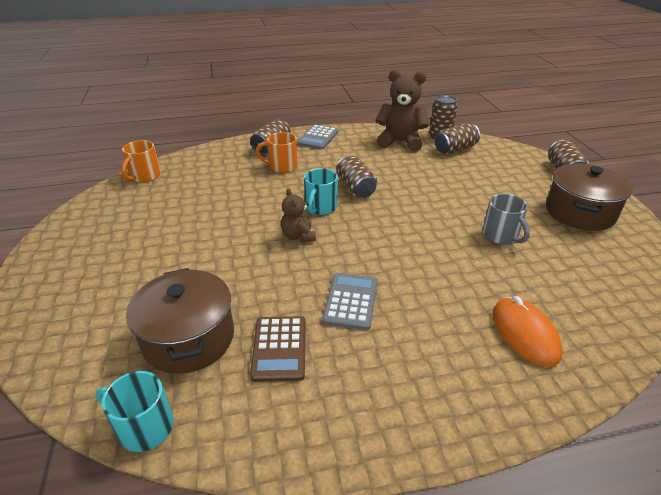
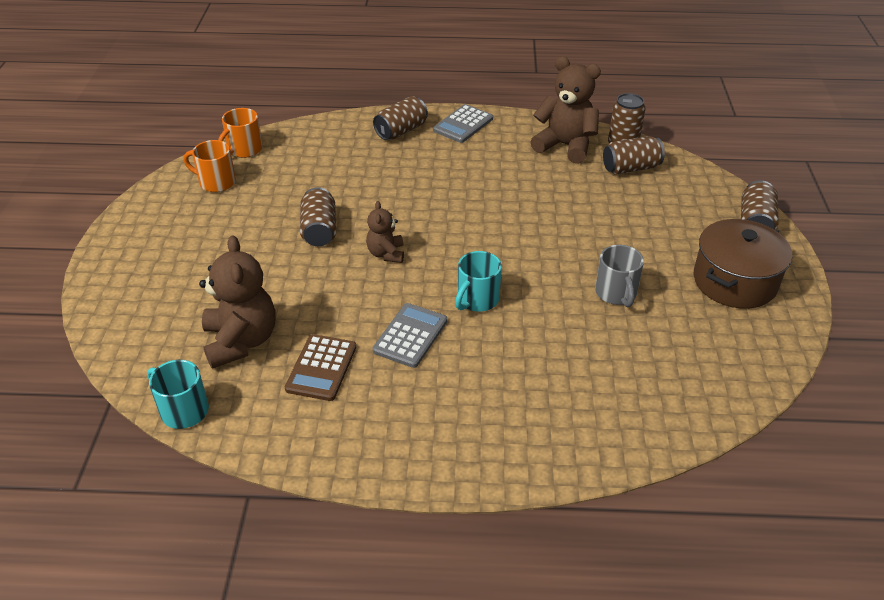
camera: 15 degrees right, 5 degrees up
brown pot [126,268,234,374] -> brown teddy bear [199,235,276,369]
orange mug [256,132,298,173] -> orange mug moved to [183,140,236,192]
turquoise mug [304,168,338,215] -> turquoise mug moved to [455,251,502,312]
brown can [337,155,377,198] -> brown can moved to [300,187,336,246]
orange mouse [492,296,563,367] -> none

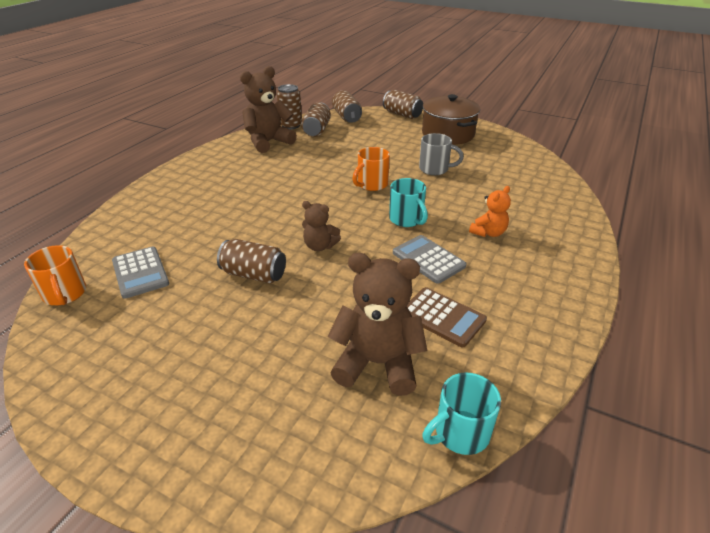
camera: 65 degrees left, 5 degrees down
orange mug [183,140,236,192] -> orange mug moved to [352,147,390,191]
brown can [373,96,428,140] -> brown can moved to [332,90,362,123]
grey calculator [433,104,493,143] -> grey calculator moved to [112,246,169,299]
none -> orange teddy bear [469,186,511,237]

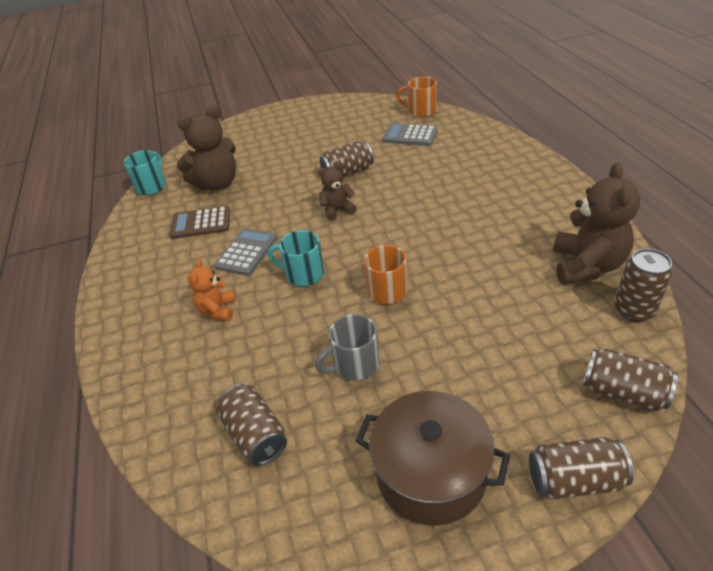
camera: 140 degrees right, 5 degrees up
brown can [301,102,331,137] -> brown can moved to [216,384,287,466]
grey calculator [393,235,467,284] -> grey calculator turned 75 degrees counterclockwise [214,228,277,276]

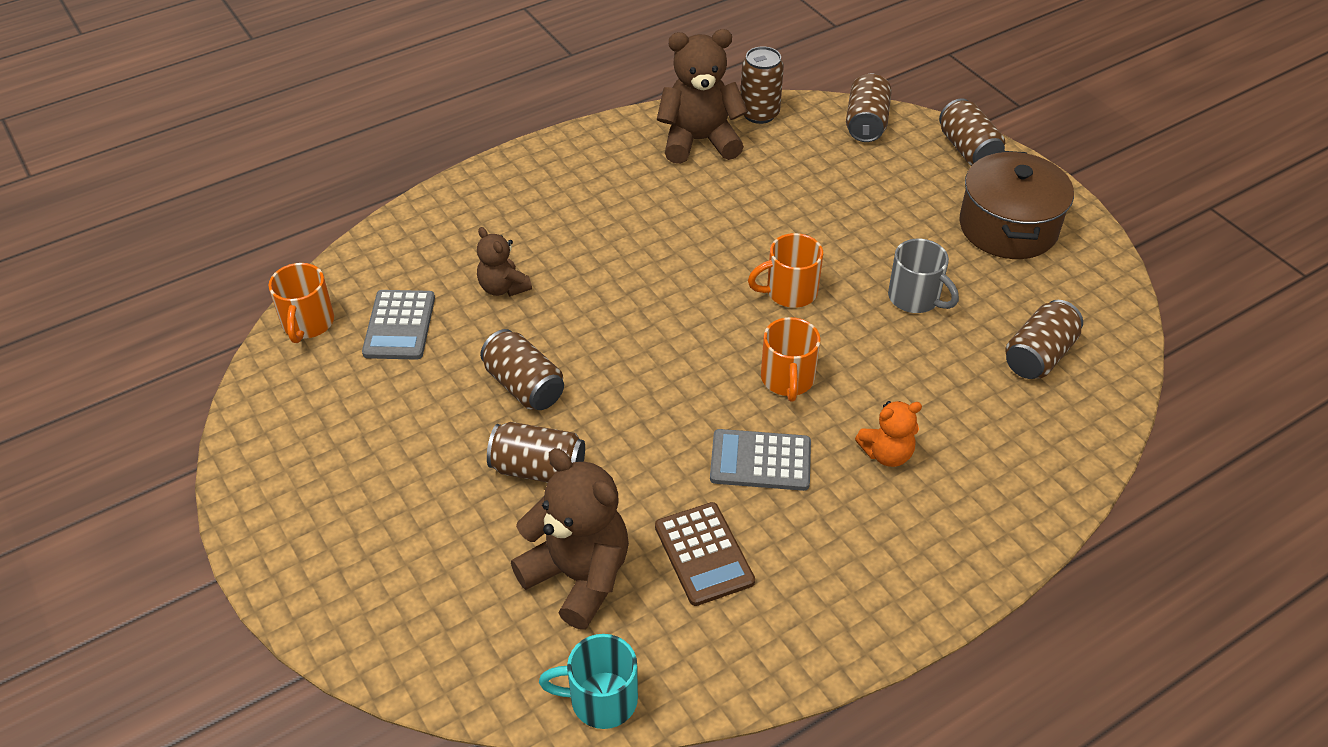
camera: 110 degrees left, 5 degrees up
turquoise mug [268,230,324,286] -> orange mug [761,317,820,402]
brown teddy bear [318,163,357,221] -> brown teddy bear moved to [477,227,532,296]
none -> brown can [487,422,585,483]

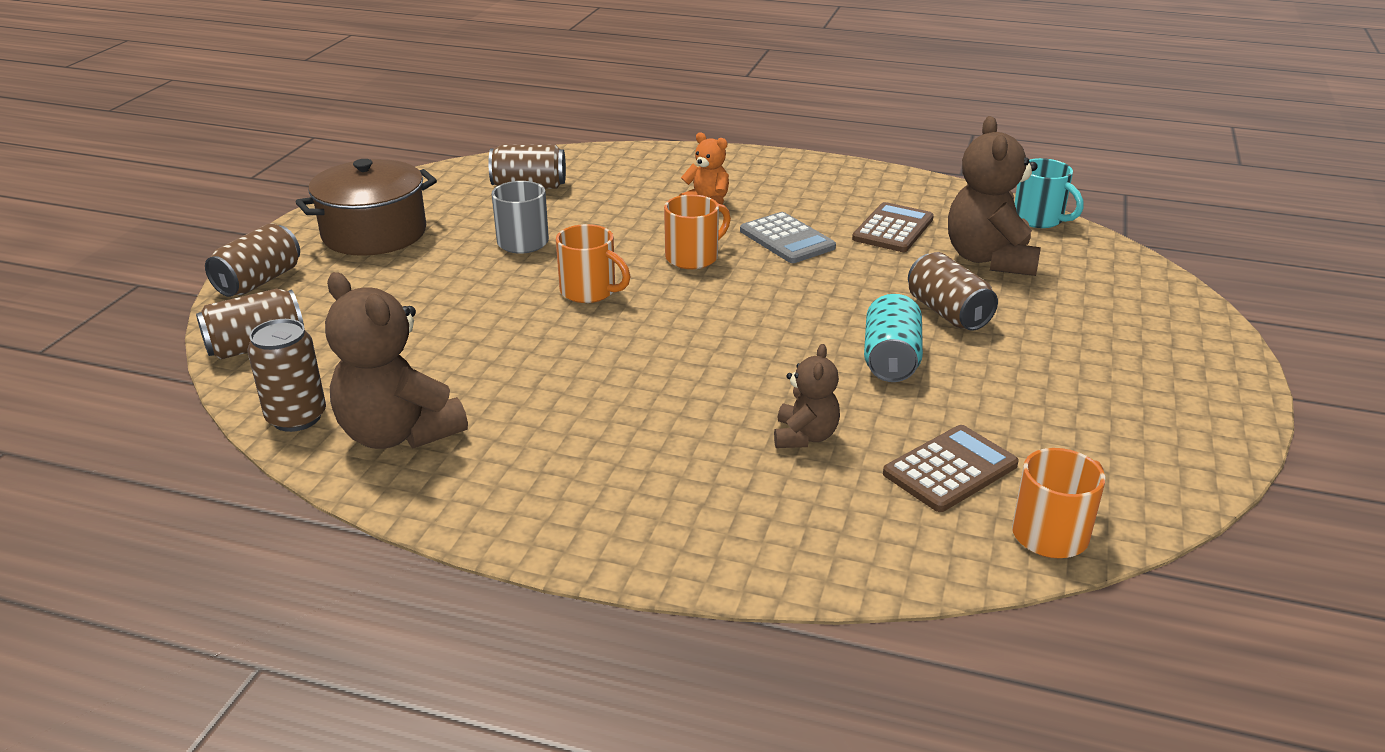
camera: 130 degrees left, 15 degrees down
grey calculator [362,290,435,360] -> brown calculator [883,425,1019,512]
brown can [480,329,564,410] -> turquoise can [864,294,923,382]

